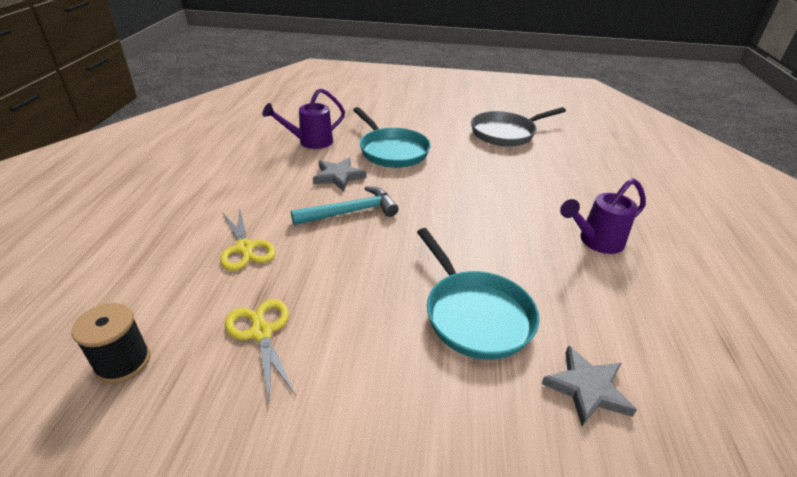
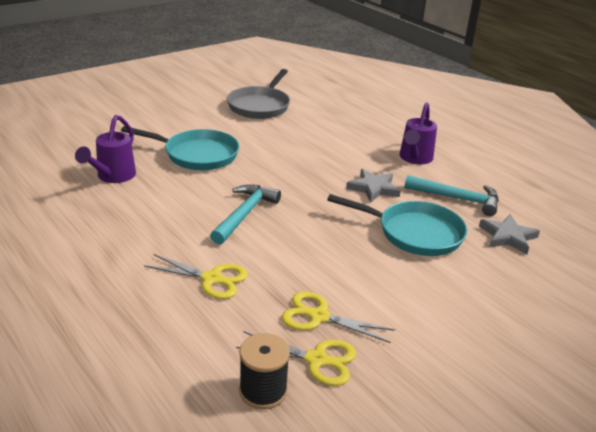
camera: 45 degrees left, 5 degrees down
grey star [313,158,367,191] -> grey star moved to [346,169,401,203]
none -> yellow scissors [236,331,357,386]
none -> turquoise hammer [404,175,499,216]

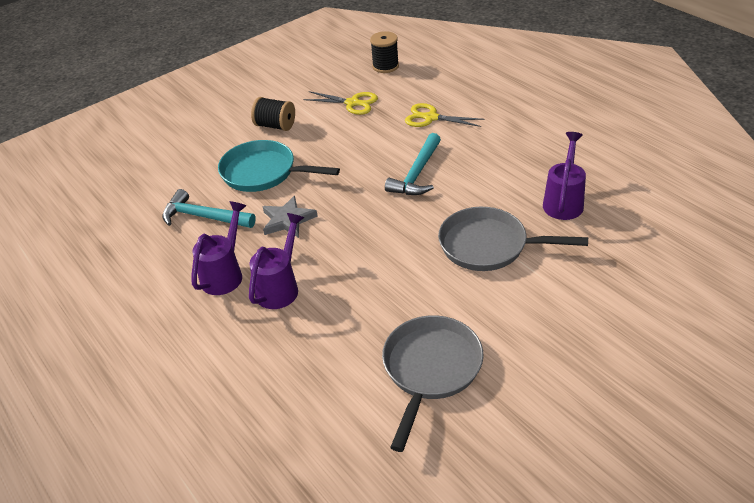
camera: 175 degrees left, 10 degrees up
turquoise pan [121,126,239,170] -> grey pan [438,207,588,271]
yellow scissors [236,331,357,386] -> none
grey star [479,214,540,254] -> none
none -> purple watering can [249,213,304,309]
none -> black spool [251,97,295,131]

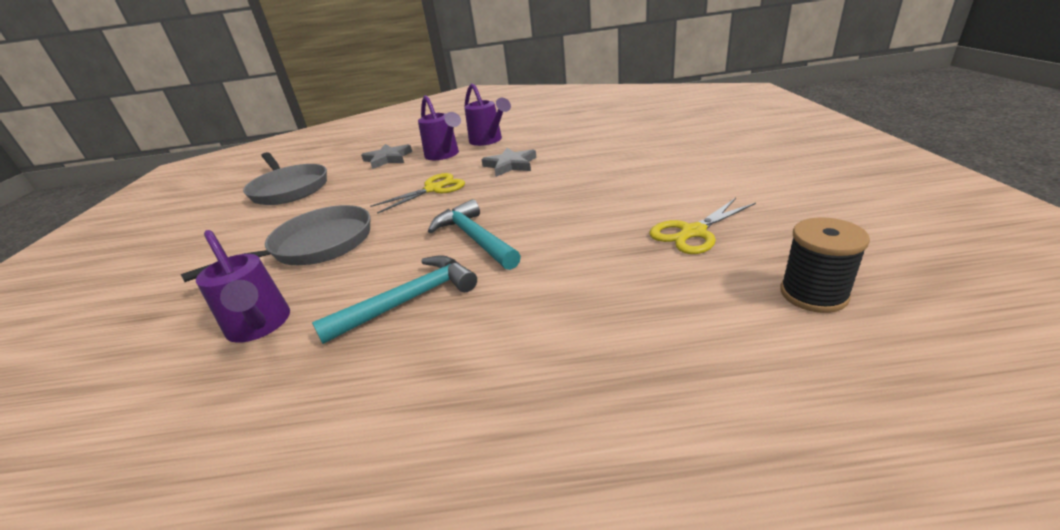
camera: 125 degrees right, 10 degrees down
turquoise hammer [162,189,256,228] -> turquoise hammer moved to [312,255,477,344]
turquoise pan [218,140,340,192] -> none
black spool [251,97,295,131] -> none
yellow scissors [405,103,485,127] -> yellow scissors moved to [370,173,465,214]
none -> grey star [361,144,412,169]

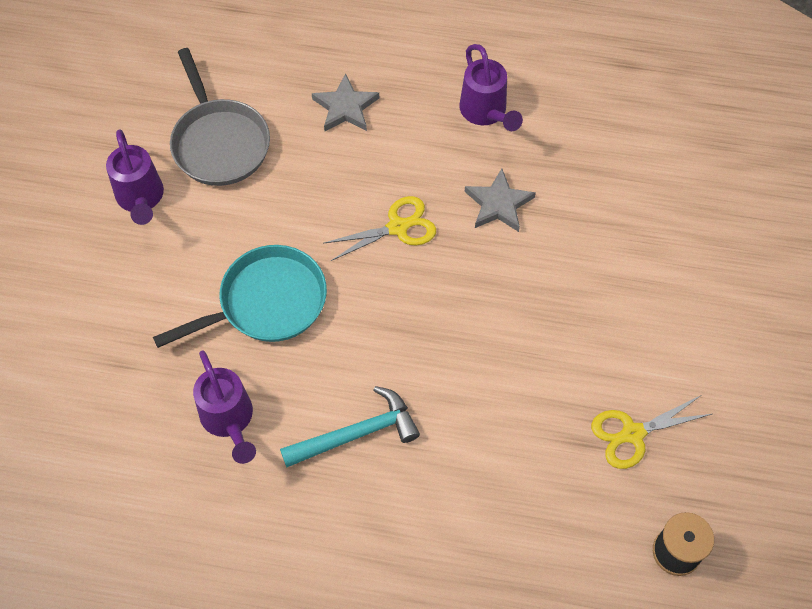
camera: 10 degrees right, 30 degrees up
grey pan [181,205,370,282] -> turquoise pan [153,245,327,348]
purple watering can [418,95,461,160] -> purple watering can moved to [106,130,164,225]
turquoise hammer [428,199,521,270] -> none

